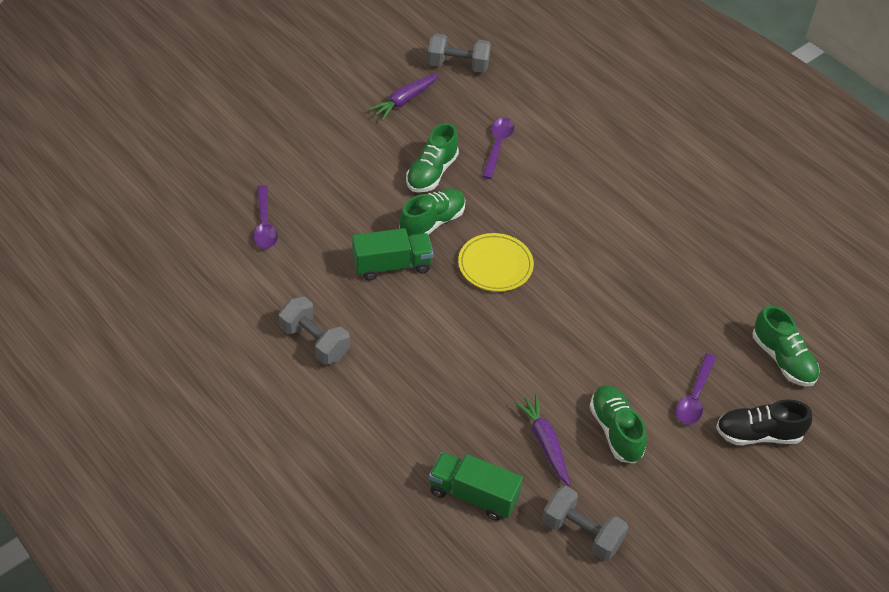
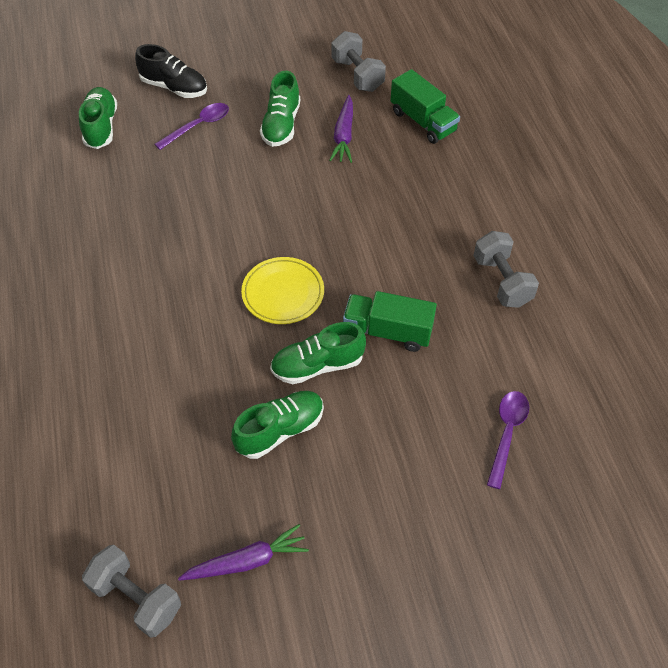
camera: 150 degrees left, 5 degrees up
purple spoon [482,118,514,179] -> none

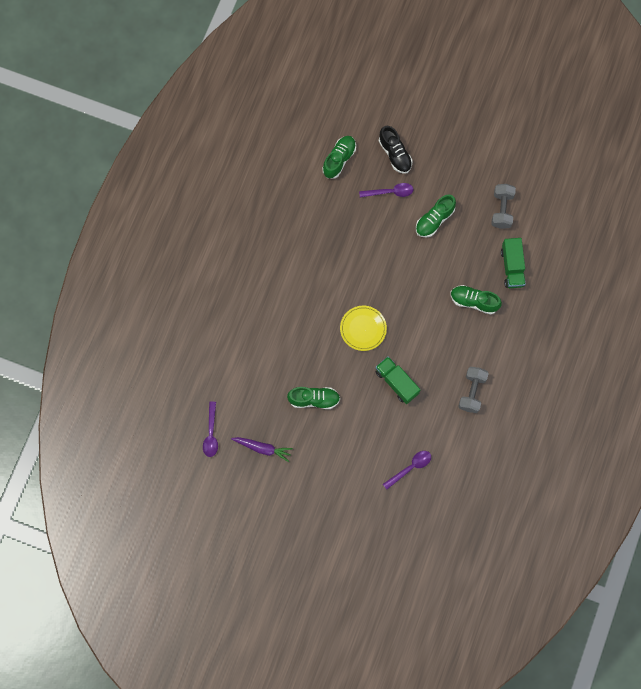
camera: 35 degrees right, 20 degrees up
grey dumbbell [82,545,181,638] -> purple spoon [203,402,218,457]
green shoe [270,322,366,384] -> green shoe moved to [451,285,502,315]
purple carrot [329,95,353,163] -> none

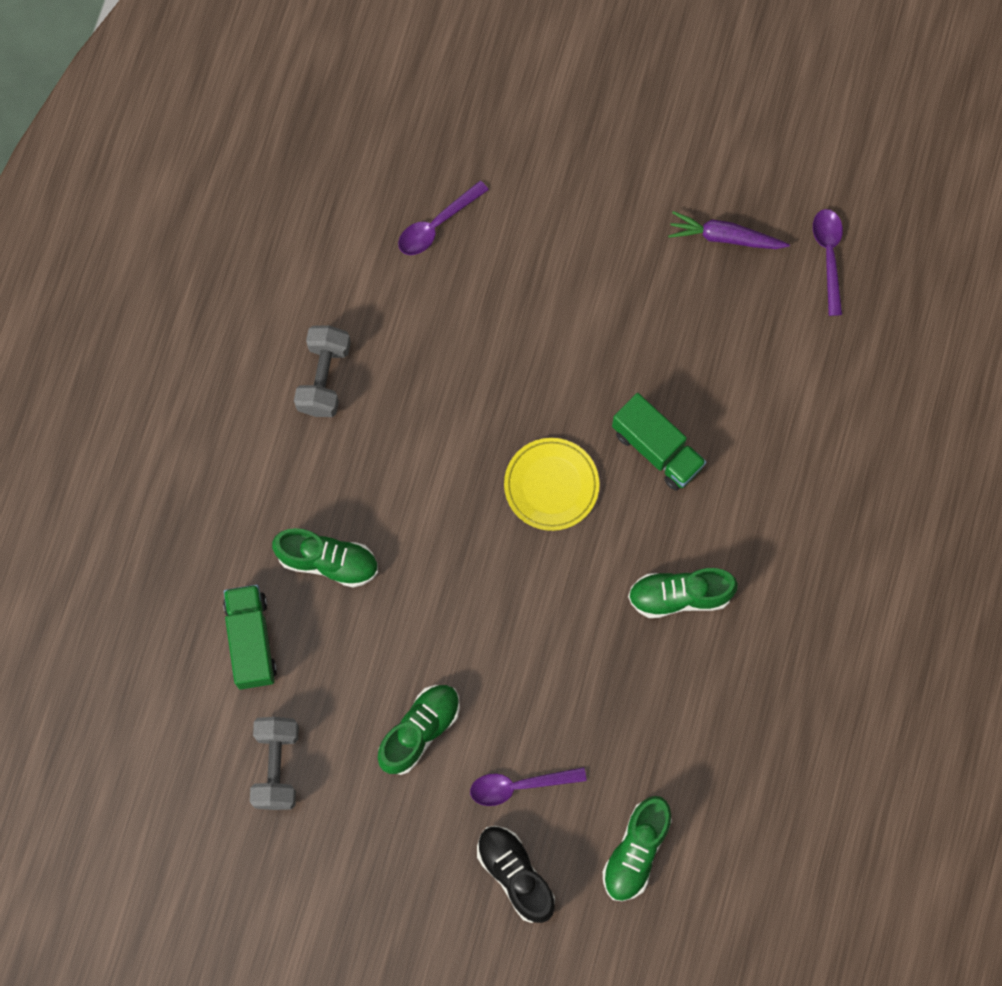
camera: 175 degrees right, 0 degrees up
green shoe [287,387,340,409] -> green shoe moved to [628,568,738,618]
green truck [376,356,421,404] -> green truck moved to [612,393,706,491]

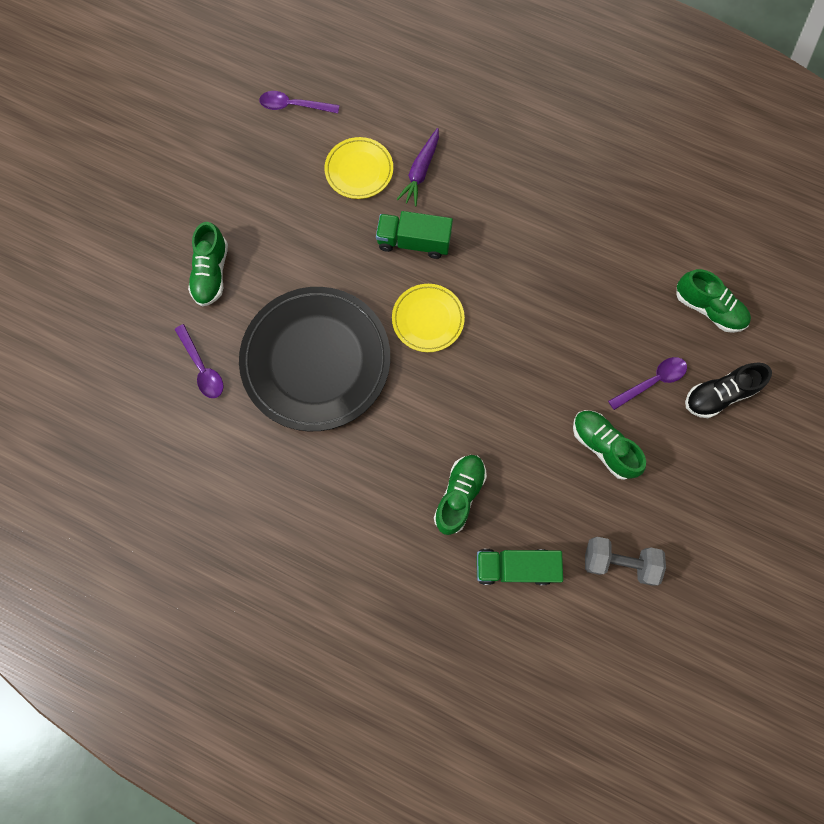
camera: 80 degrees left, 0 degrees up
grey dumbbell [294,325,351,417] -> none
purple spoon [470,767,587,806] -> purple spoon turned 120 degrees counterclockwise [608,357,687,410]
green truck [612,393,706,491] -> green truck turned 135 degrees counterclockwise [376,211,453,259]
green shoe [628,568,738,618] -> green shoe moved to [188,222,228,307]
purple carrot [668,211,790,249] -> purple carrot moved to [396,128,439,206]
none -> black plate [239,287,390,431]
none -> yellow plate [324,137,393,199]

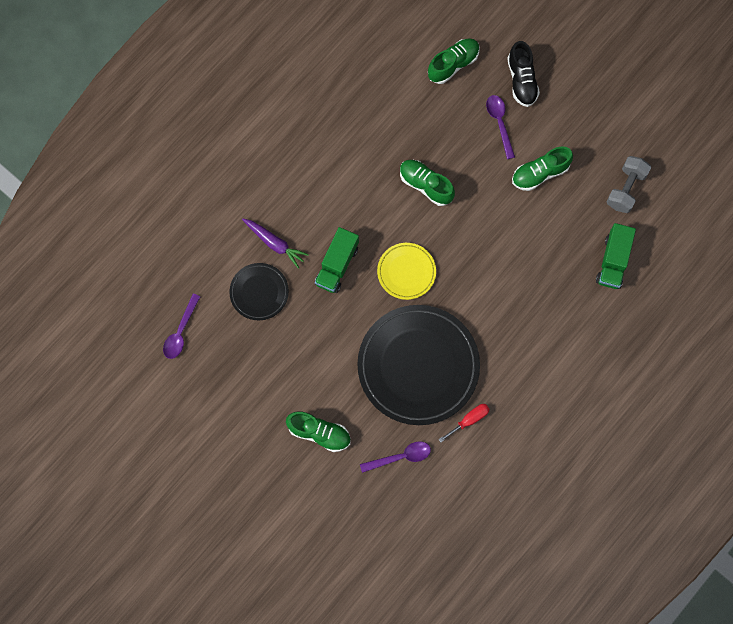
camera: 75 degrees left, 0 degrees up
yellow plate [324,137,393,199] -> black plate [229,263,289,320]
green shoe [434,455,487,535] -> green shoe moved to [400,160,455,206]
none -> red screwdriver [438,404,490,442]

